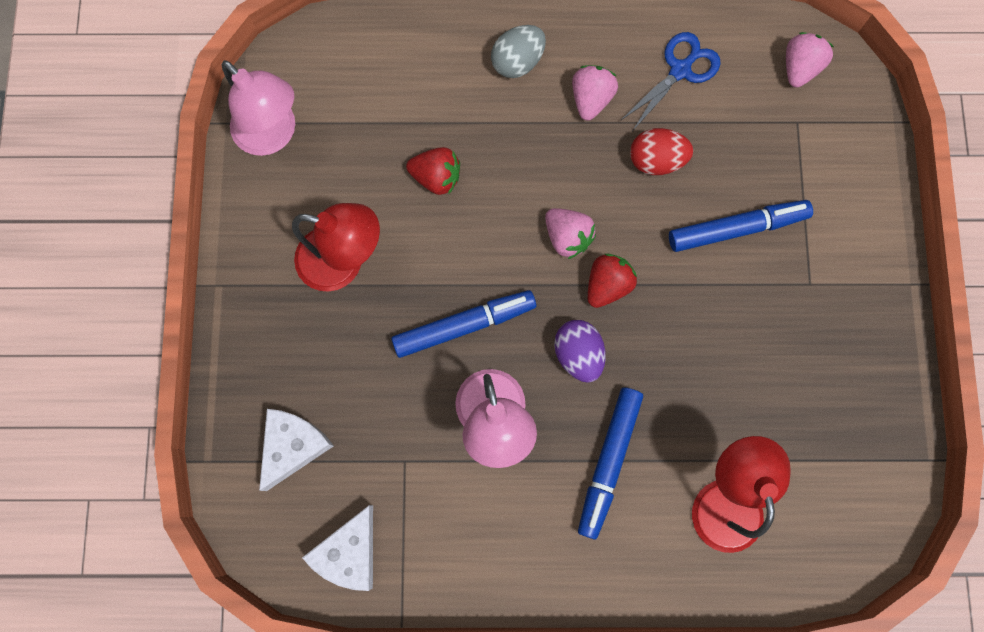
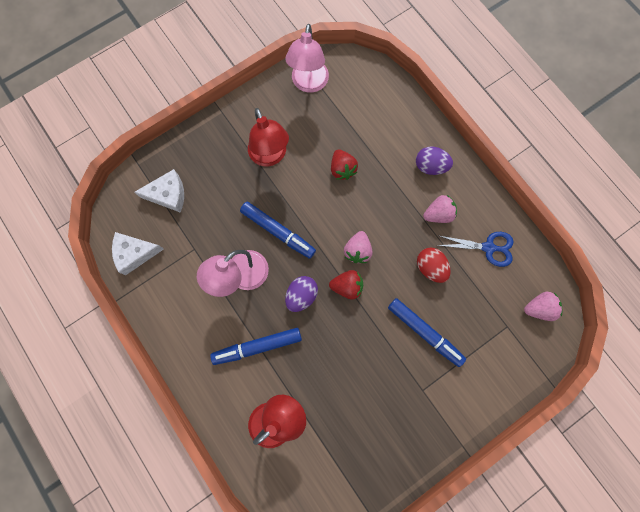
camera: 55 degrees right, 0 degrees up
grey egg [491,25,546,78] -> purple egg [416,147,453,175]

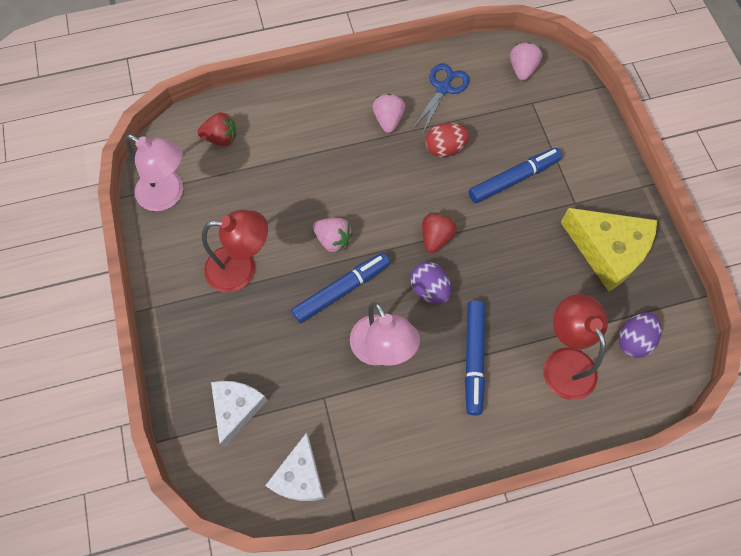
camera: 70 degrees left, 10 degrees down
red strawberry [331,149,358,180] -> red strawberry moved to [198,112,236,146]
pink strawberry [344,231,372,263] -> pink strawberry moved to [313,218,353,253]
purple egg [416,147,453,175] -> purple egg moved to [619,312,662,358]
none -> yellow cheese [560,208,657,292]

